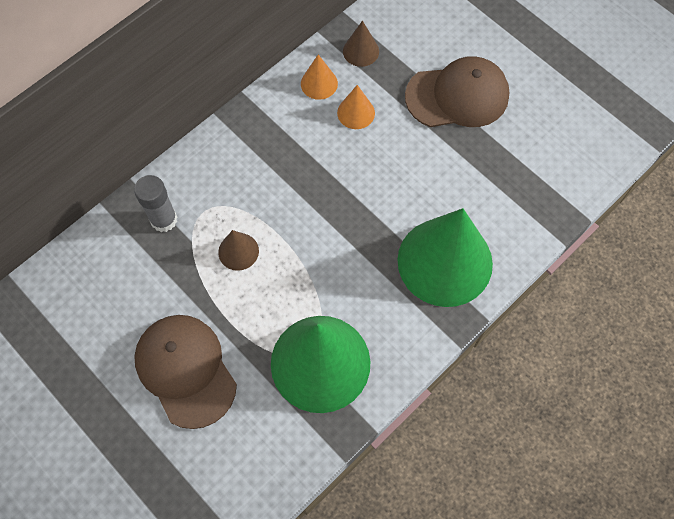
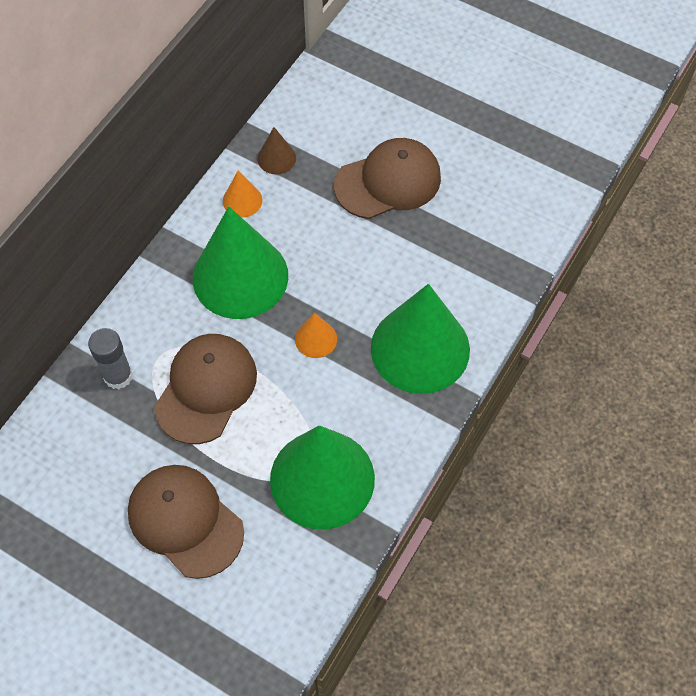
camera: 15 degrees left, 5 degrees down
brown cone [218,230,259,271] -> brown cap [154,334,257,444]
orange cone [337,85,375,129] -> orange cone moved to [295,313,337,358]
none -> green cone [193,206,288,319]

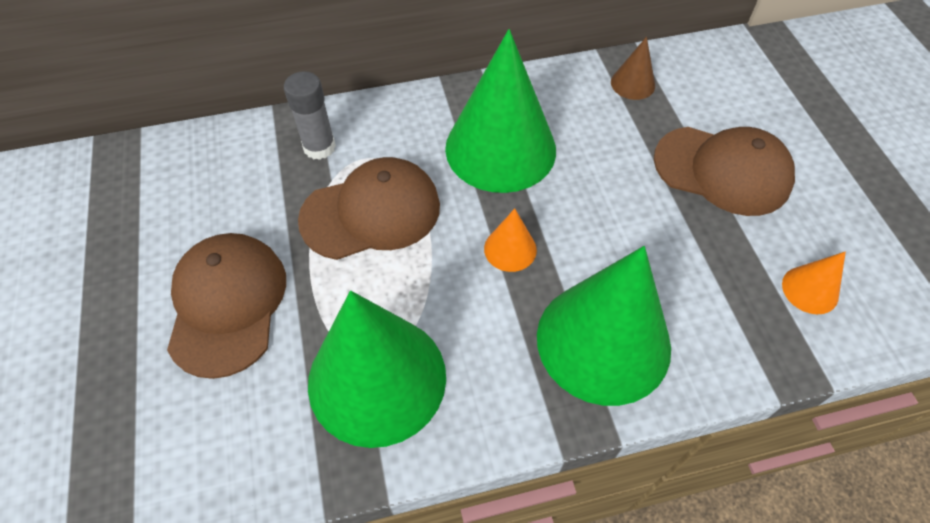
camera: 45 degrees right, 5 degrees down
orange cone [223,170,262,217] -> orange cone moved to [782,251,846,314]

